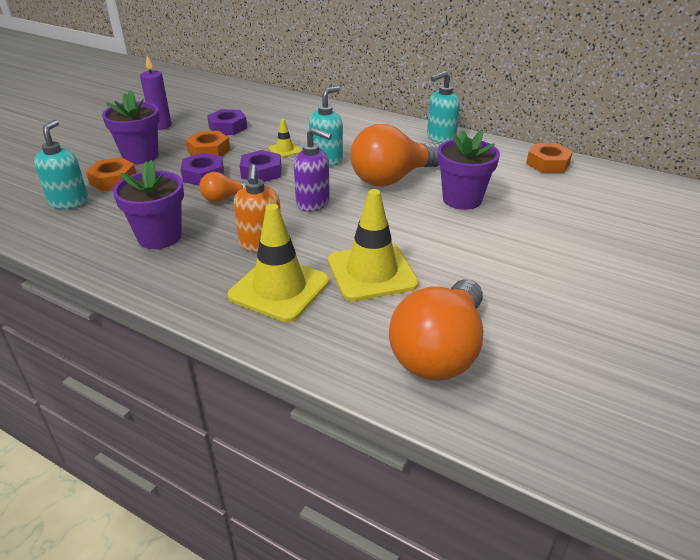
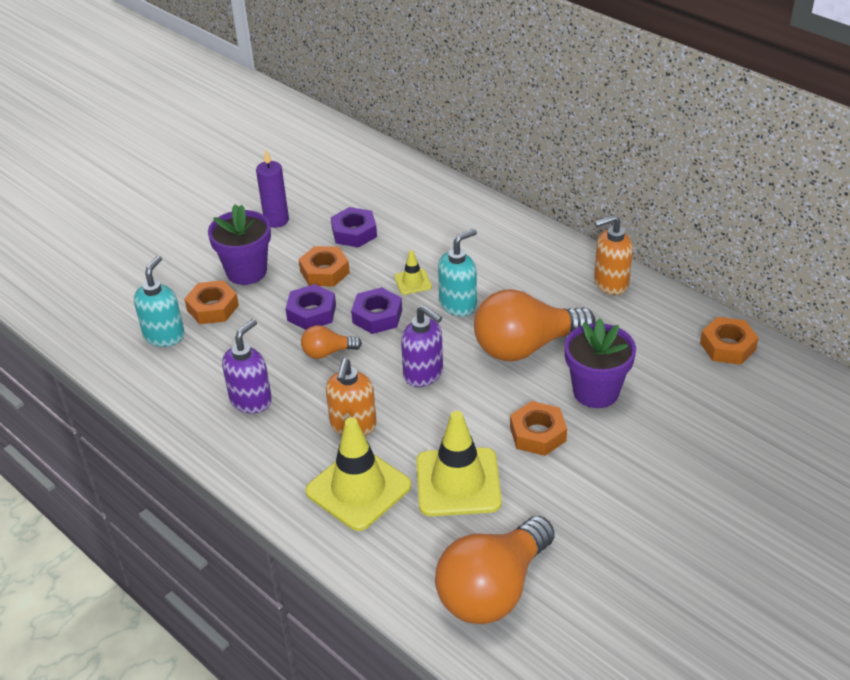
camera: 15 degrees right, 5 degrees up
purple flower pot [113,160,184,249] -> purple soap dispenser [222,319,272,413]
turquoise soap dispenser [427,71,460,143] -> orange soap dispenser [594,215,633,295]
none -> orange nut [510,401,567,456]

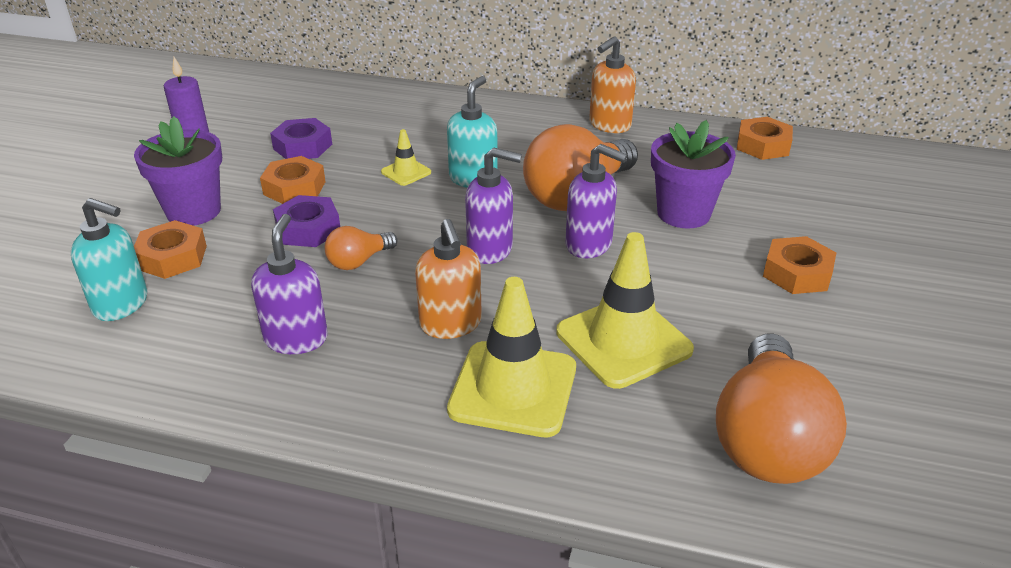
camera: 30 degrees left, 5 degrees down
turquoise soap dispenser [134,256,185,347] -> turquoise soap dispenser turned 120 degrees clockwise [71,198,147,321]
purple nut [351,287,402,334] -> none
orange nut [510,401,567,456] -> orange nut moved to [763,236,836,294]
none -> purple soap dispenser [565,144,628,258]

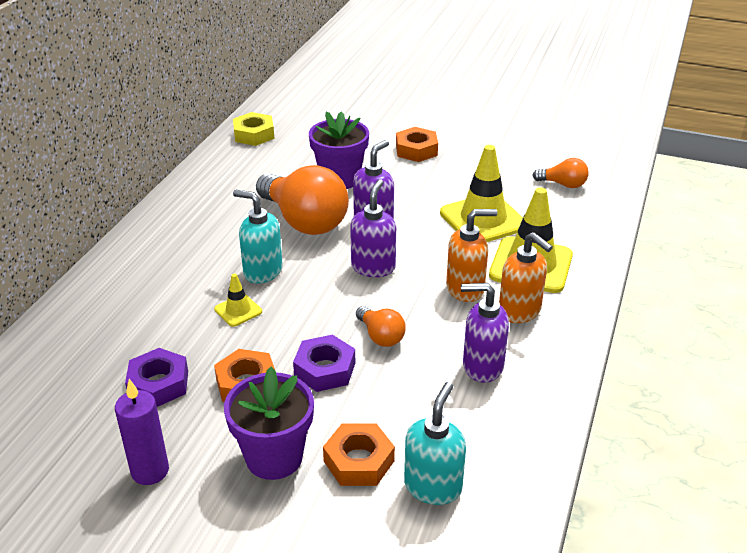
camera: 85 degrees left, 0 degrees up
orange soap dispenser [589,36,636,133] -> orange soap dispenser moved to [499,232,553,323]
orange light bulb [716,333,847,484] -> orange light bulb [532,158,589,188], size x0.47
orange nut [737,117,793,160] -> yellow nut [233,112,274,146]

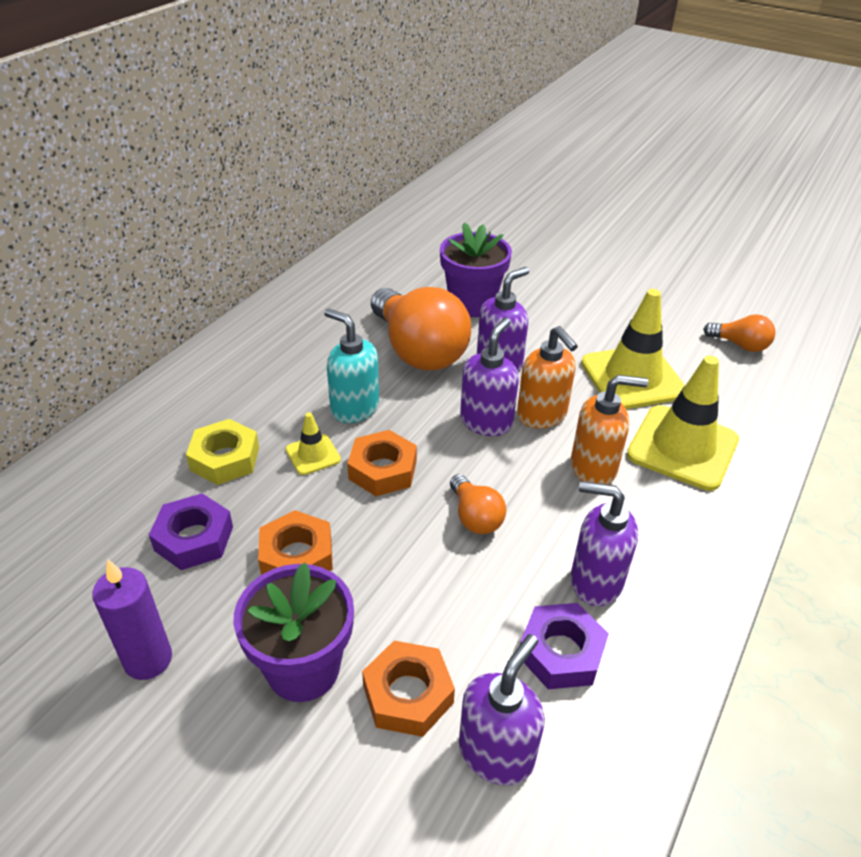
camera: 10 degrees right, 5 degrees up
yellow nut [233,112,274,146] -> yellow nut moved to [186,419,259,485]
purple nut [293,335,355,392] -> purple nut moved to [520,603,609,689]
orange nut [396,127,438,162] -> orange nut moved to [347,430,417,496]
turquoise soap dispenser [404,382,466,505] -> purple soap dispenser [459,634,545,785]
orange soap dispenser [499,232,553,323] -> orange soap dispenser moved to [517,326,578,429]

